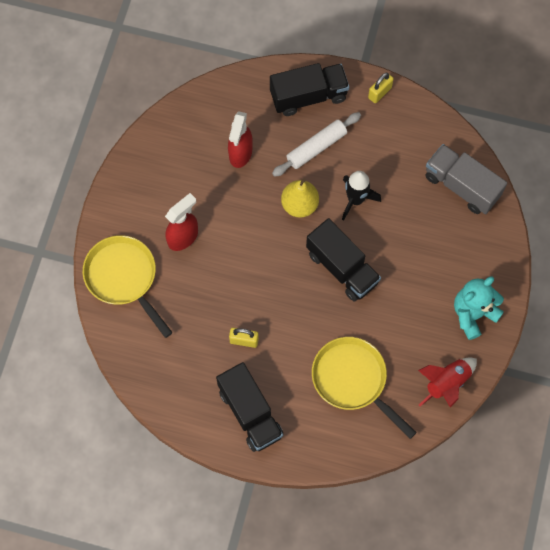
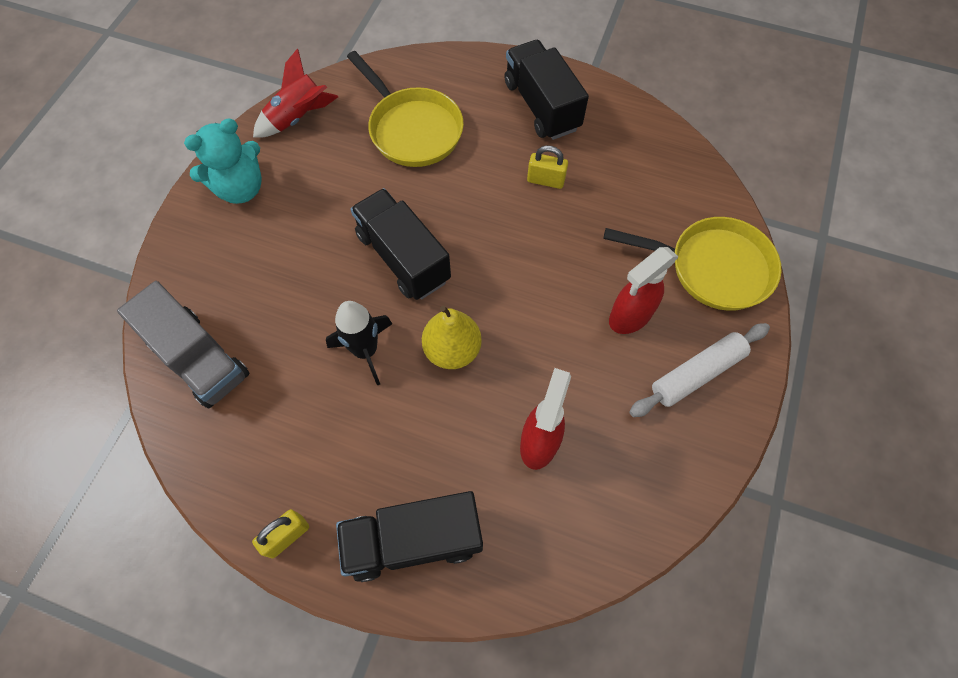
camera: 175 degrees left, 5 degrees down
yellow pan [83,235,173,338] -> yellow pan turned 45 degrees counterclockwise [604,217,782,311]
white rolling pin [272,112,361,177] -> white rolling pin moved to [629,323,770,417]

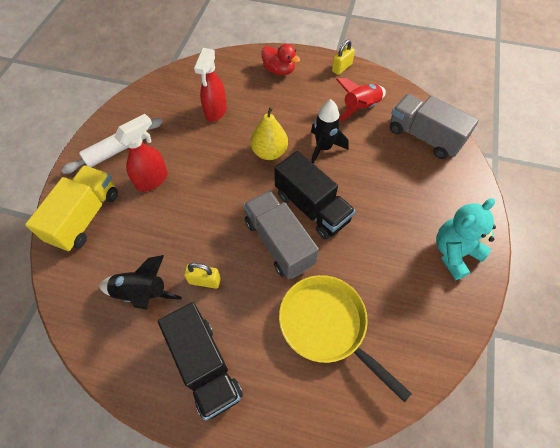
camera: 175 degrees right, 5 degrees down
red rocket [253,48,338,137] -> red rocket moved to [336,78,386,122]
black truck [336,491,483,582] -> red duck [261,44,300,75]
yellow pan [604,217,782,311] -> yellow truck [25,165,118,251]
none -> black rocket [99,255,182,310]
none -> grey truck [244,190,319,279]

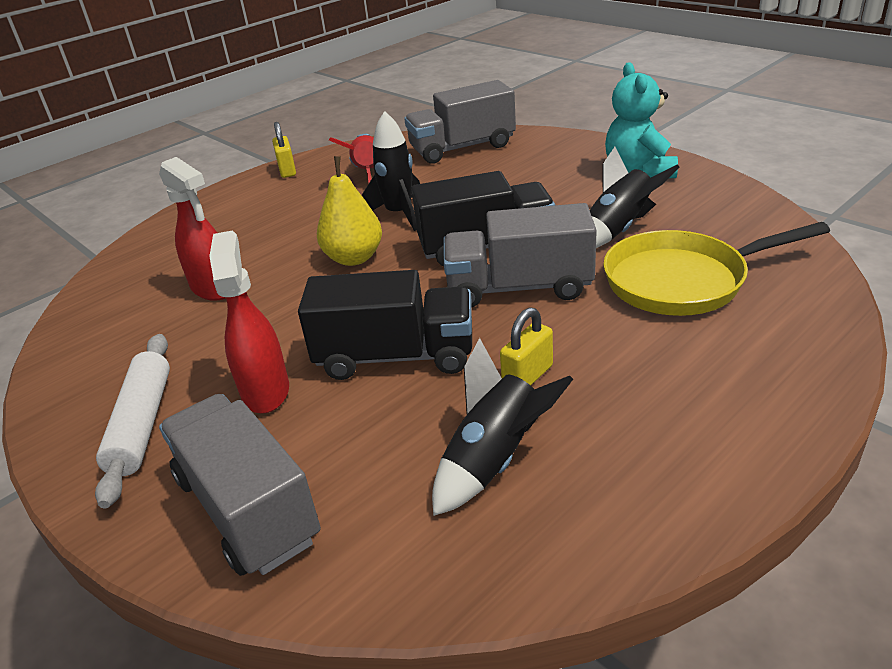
camera: 55 degrees left, 25 degrees down
yellow truck [25,165,118,251] -> grey truck [159,394,321,576]
black truck [158,302,243,421] -> black truck moved to [298,270,472,380]
red duck [261,44,300,75] -> none
none -> black rocket [590,147,680,248]

